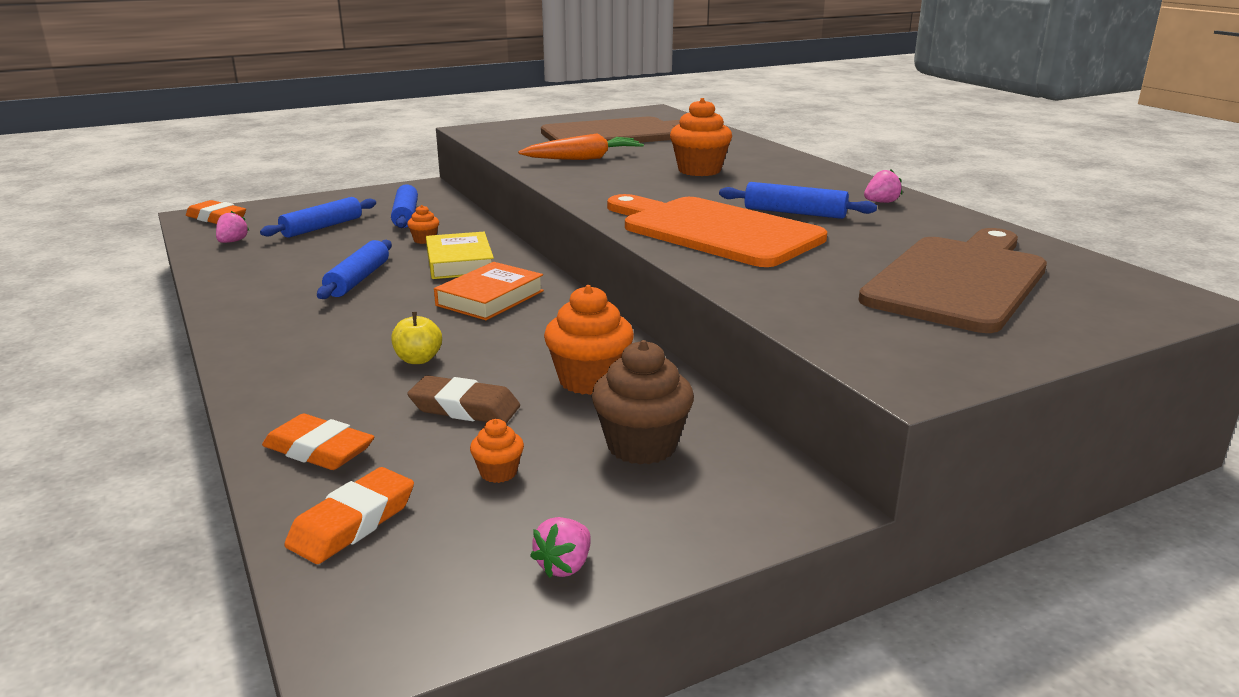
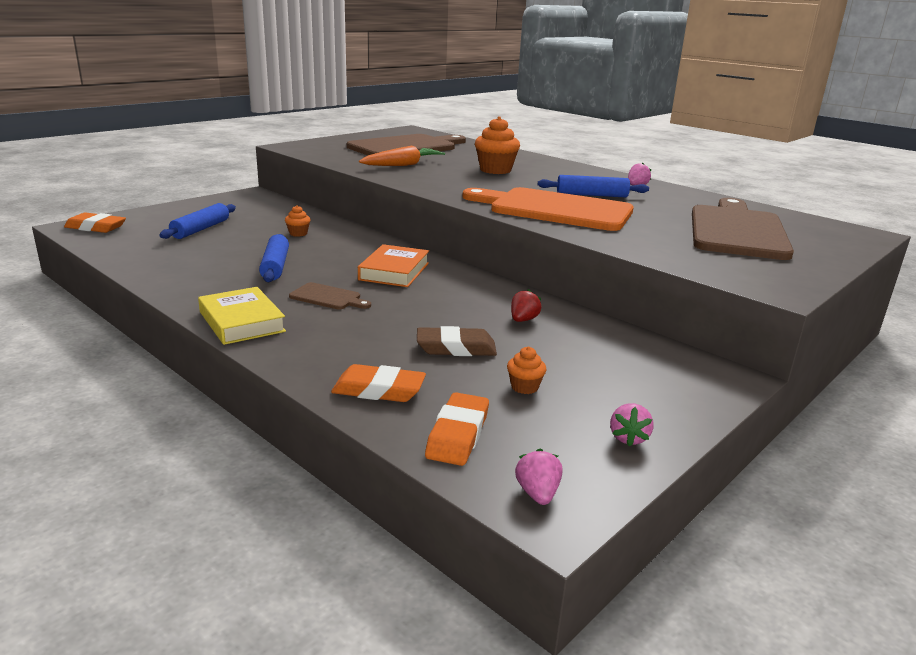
camera: 20 degrees left, 0 degrees up
pink strawberry [216,211,250,243] -> pink strawberry moved to [515,448,562,505]
blue rolling pin [391,184,418,228] -> none
yellow apple [391,312,442,364] -> none
yellow book [426,232,494,279] -> yellow book moved to [198,287,286,345]
orange cupcake [544,285,634,395] -> red strawberry [511,289,542,322]
brown cupcake [592,340,694,465] -> none
none -> brown cutting board [289,282,371,310]

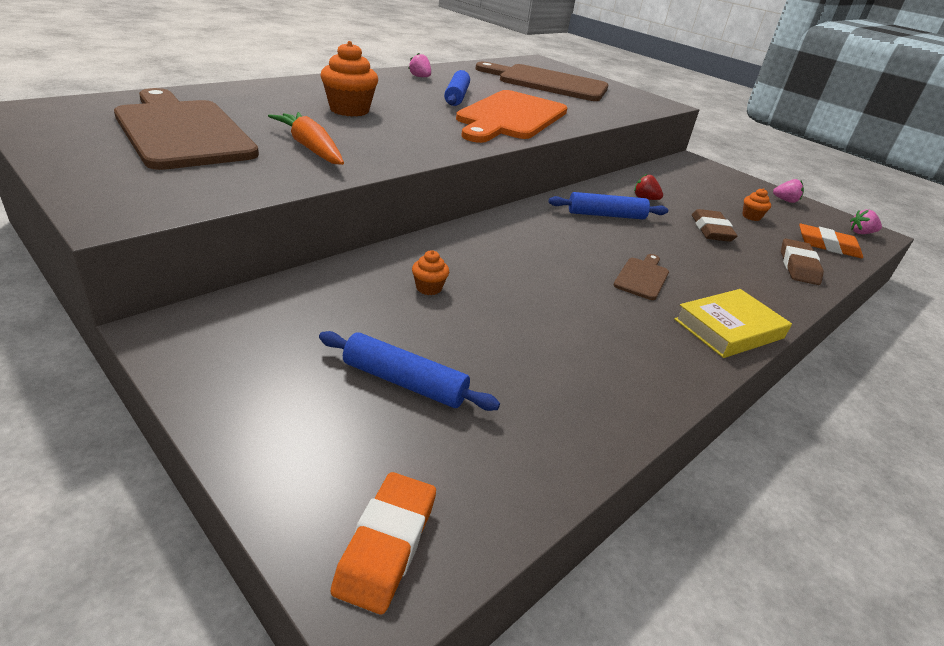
camera: 90 degrees left, 10 degrees up
blue rolling pin [259,234,289,282] -> blue rolling pin moved to [549,192,668,219]
orange eraser [331,364,426,402] -> brown eraser [781,239,824,285]
orange book [358,244,429,287] -> none

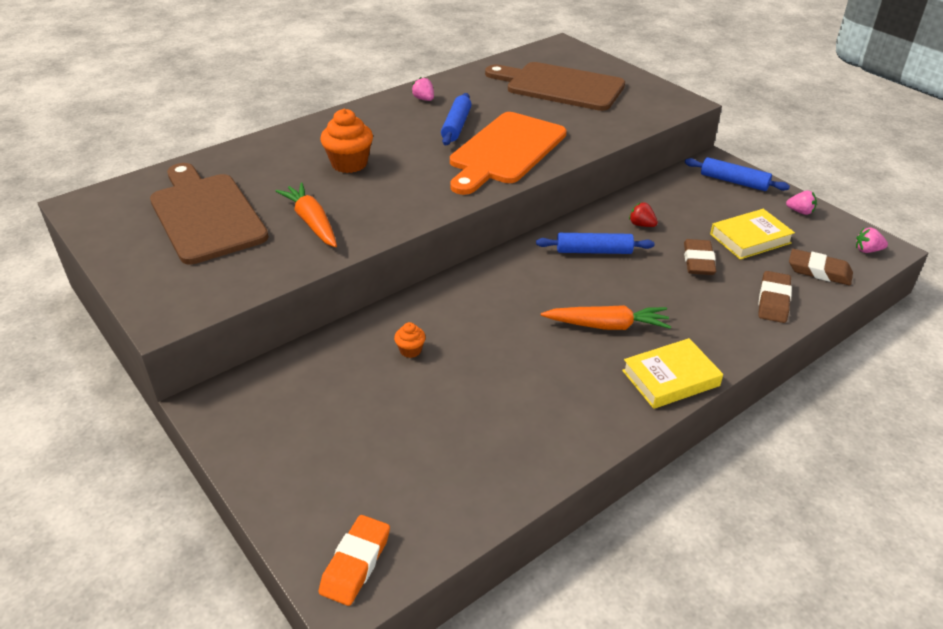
camera: 10 degrees right, 5 degrees up
blue rolling pin [319,331,500,411] -> blue rolling pin moved to [685,157,790,191]
brown cutting board [614,254,669,300] -> orange carrot [541,305,671,330]
orange cupcake [742,188,771,221] -> yellow book [710,209,795,260]
orange eraser [799,224,863,258] -> brown eraser [789,249,853,285]

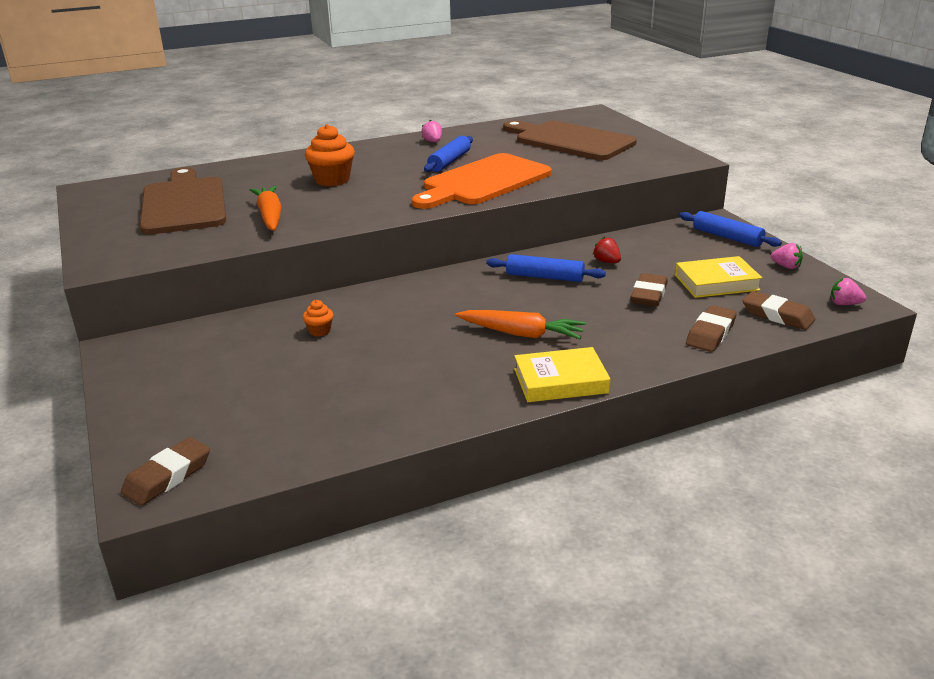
camera: 15 degrees right, 10 degrees down
orange eraser [319,515,390,606] -> brown eraser [121,437,210,506]

